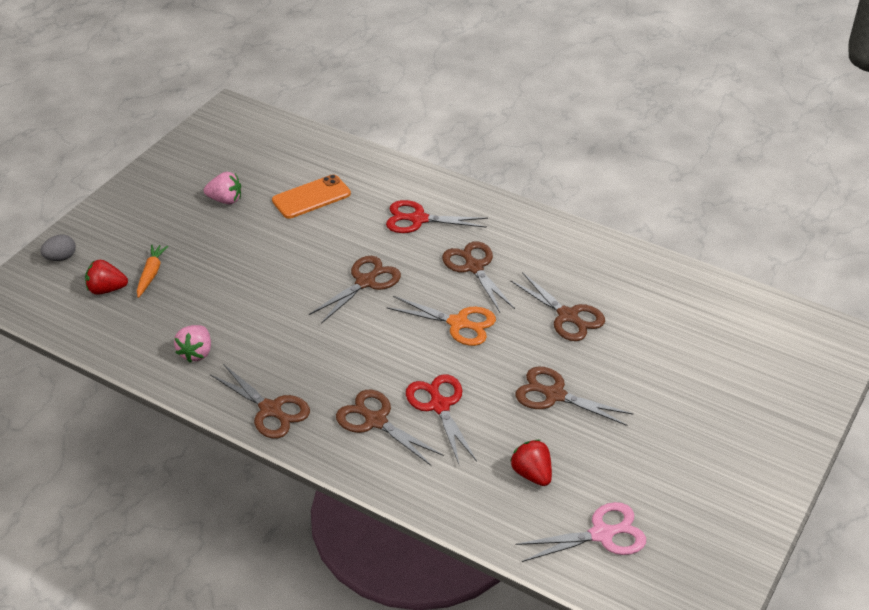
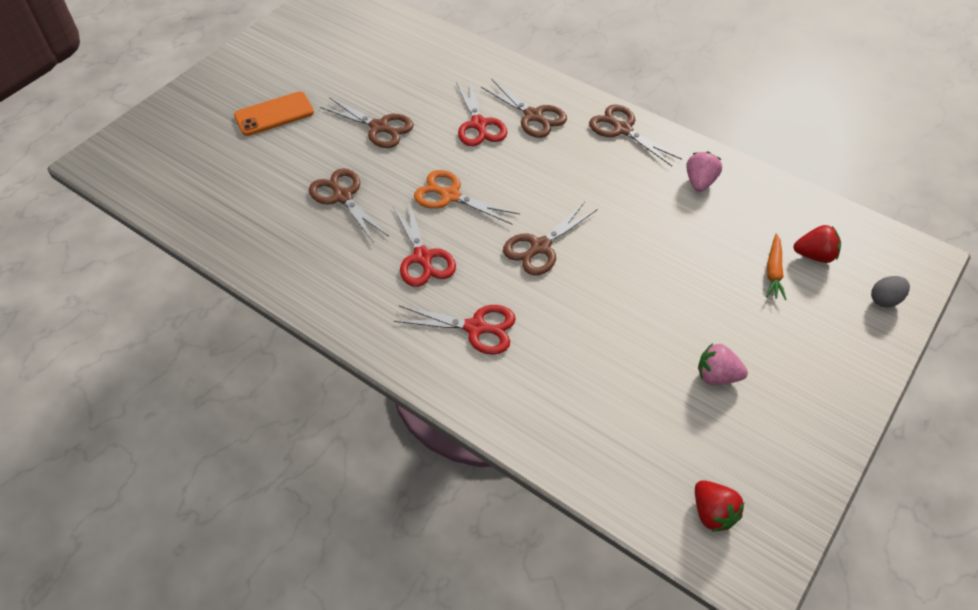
camera: 175 degrees left, 10 degrees up
orange phone [272,174,351,219] -> orange phone moved to [234,91,314,136]
brown scissors [442,241,515,312] -> red scissors [393,200,456,287]
red strawberry [510,440,552,486] -> red strawberry moved to [695,480,744,532]
pink scissors [515,502,646,562] -> none

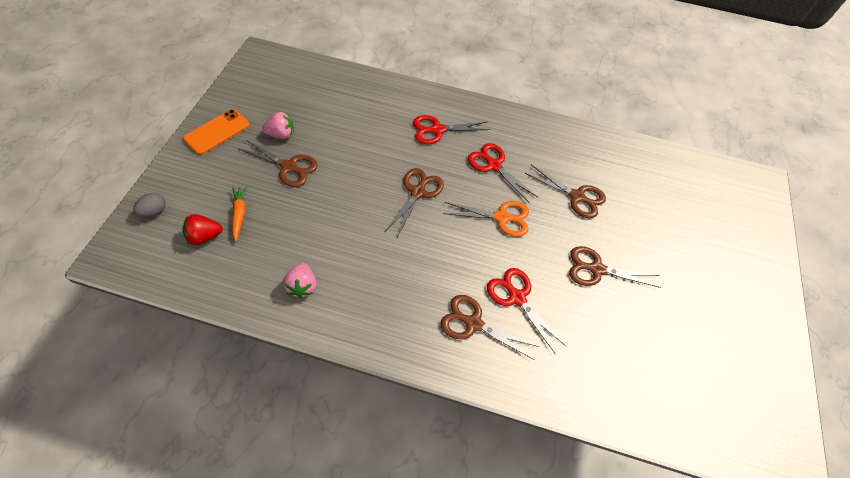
camera: 155 degrees right, 5 degrees up
orange phone [234,91,314,136] -> orange phone moved to [183,109,250,155]
brown scissors [589,105,682,166] -> brown scissors moved to [239,140,318,187]
red strawberry [695,480,744,532] -> none

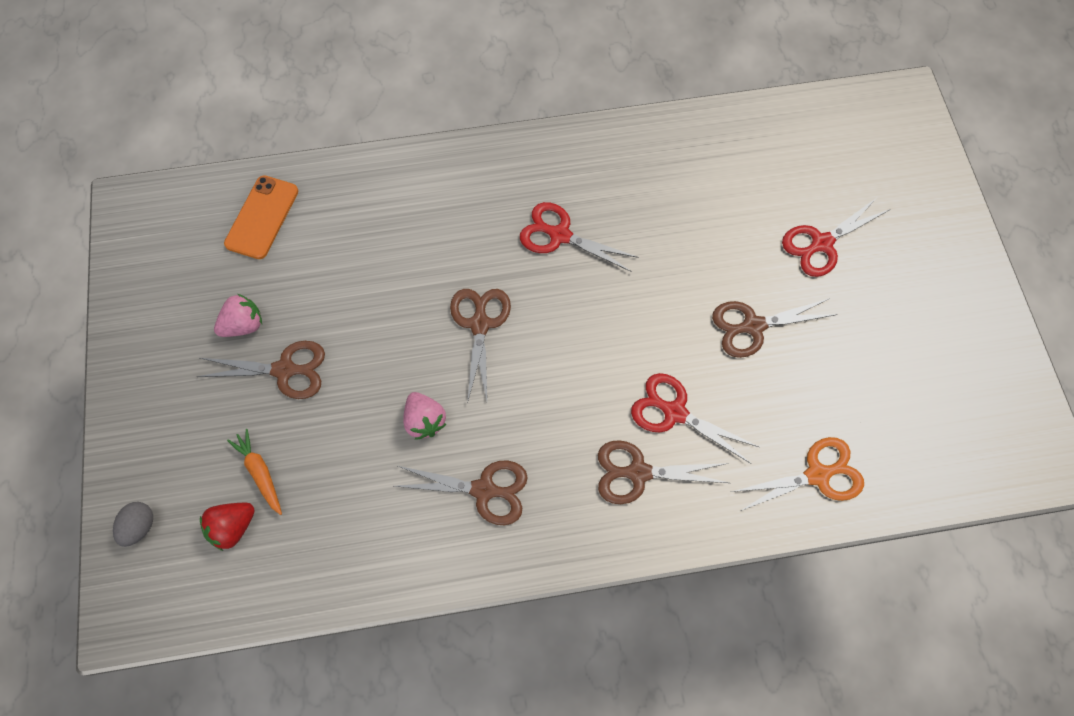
camera: 20 degrees left, 10 degrees up
orange phone [183,109,250,155] -> orange phone moved to [224,176,298,259]
pink strawberry [283,263,317,299] -> pink strawberry moved to [403,392,446,440]
red scissors [413,115,491,144] -> red scissors moved to [782,197,890,277]
orange scissors [443,201,529,237] -> orange scissors moved to [731,437,864,511]
brown scissors [525,165,606,218] -> brown scissors moved to [394,461,528,525]

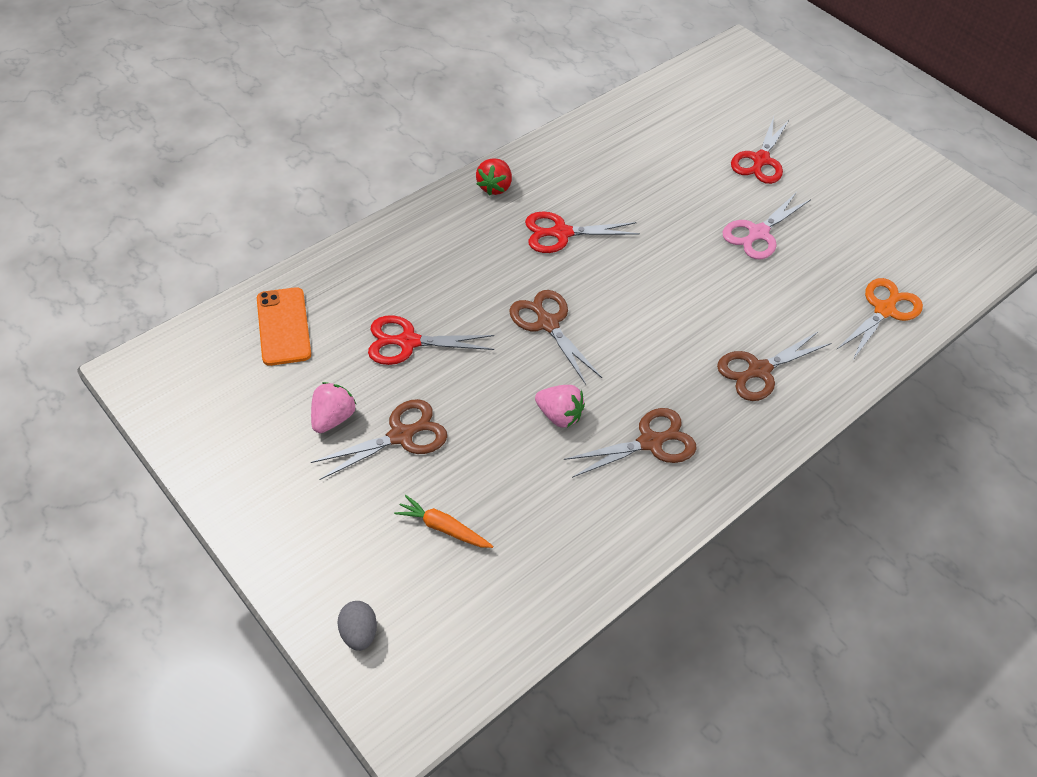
camera: 35 degrees left, 15 degrees down
red strawberry [200,503,255,551] -> red strawberry moved to [476,158,512,196]
red scissors [631,373,759,464] -> red scissors moved to [368,315,494,365]
brown scissors [712,298,838,358] -> pink scissors [723,193,810,259]

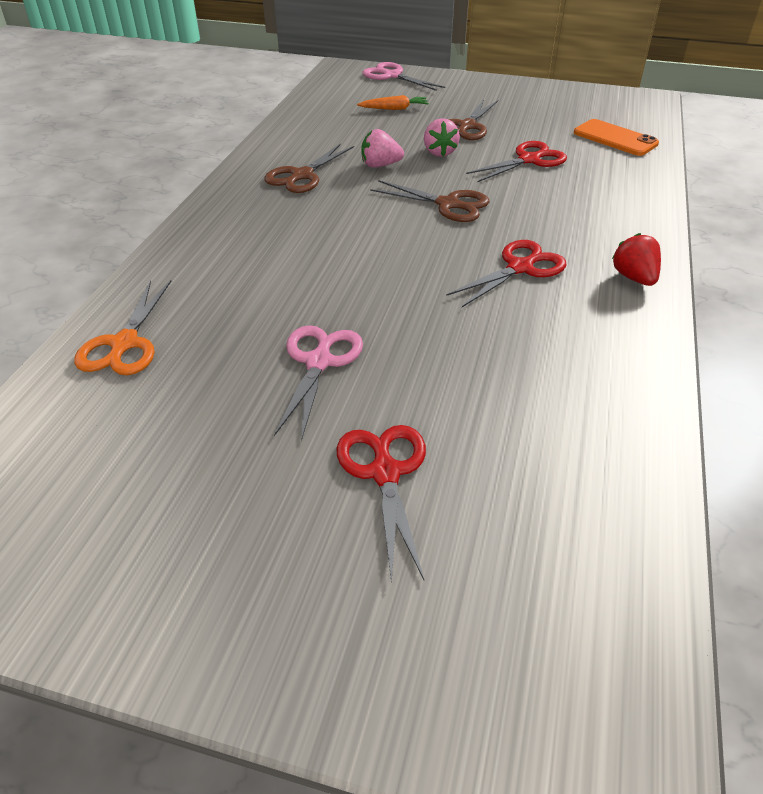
camera: 150 degrees right, 10 degrees down
pink strawberry [311,382,356,433] -> pink strawberry moved to [424,118,460,157]
grey egg [337,601,377,651] -> pink scissors [363,62,445,91]
brown scissors [717,331,831,401] -> none

